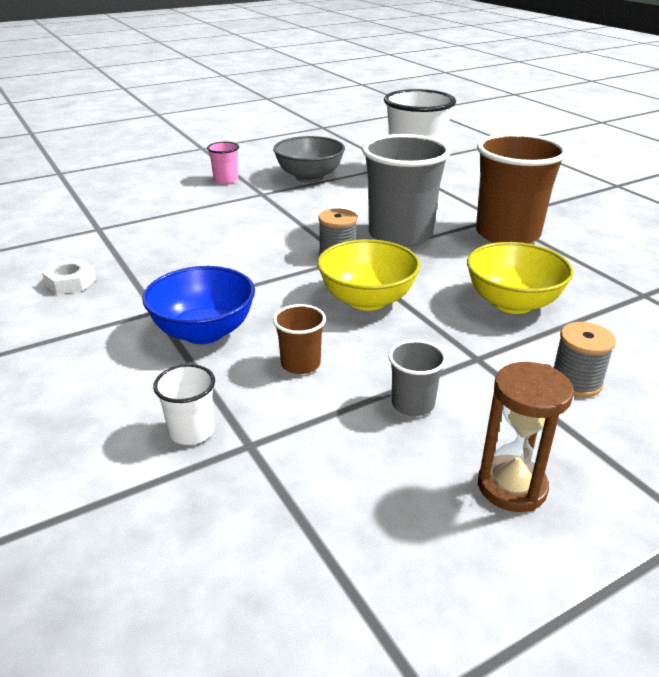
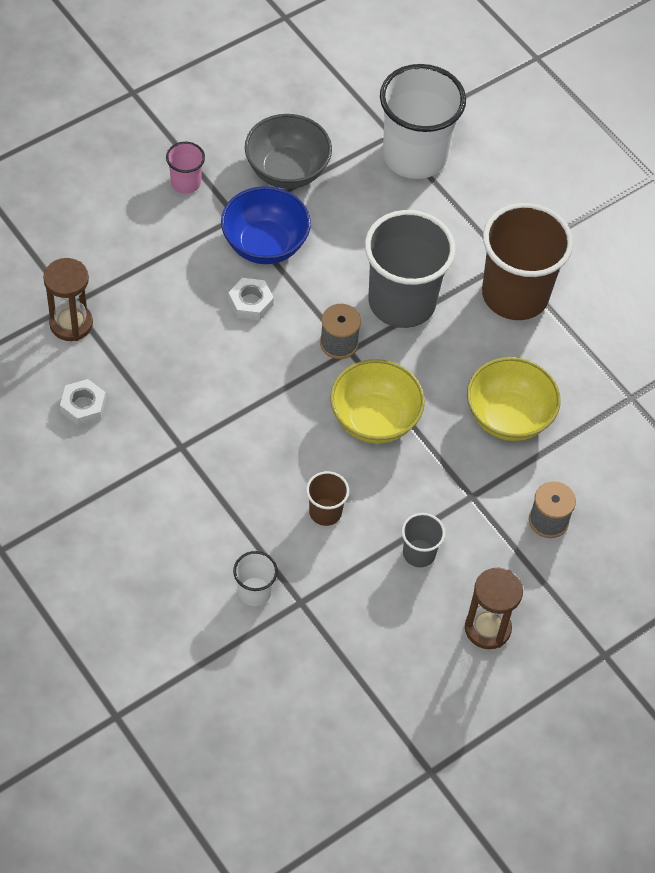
camera: 10 degrees left, 25 degrees up
blue bowl [142,266,255,344] -> blue bowl moved to [221,186,311,264]
none -> brown hourglass [43,258,93,341]
none -> white nut [228,278,274,320]

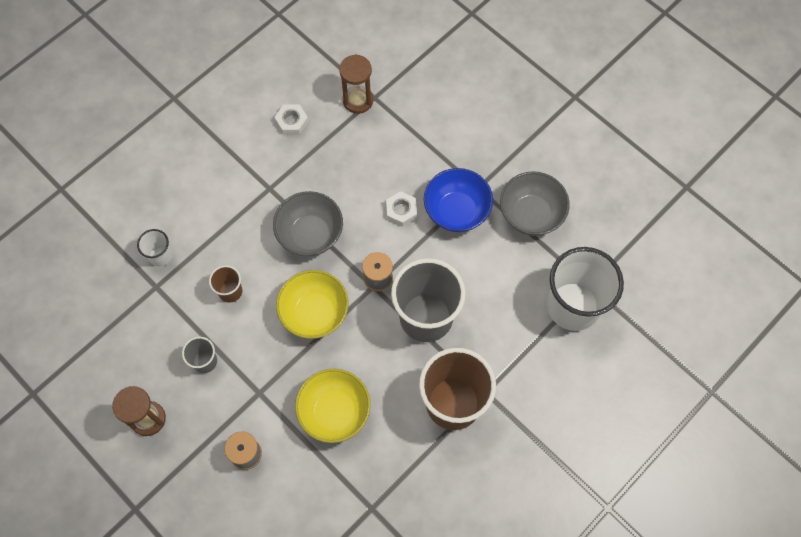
camera: 85 degrees right, 10 degrees up
pink cup [166,142,205,194] -> none
none -> grey bowl [273,191,343,256]

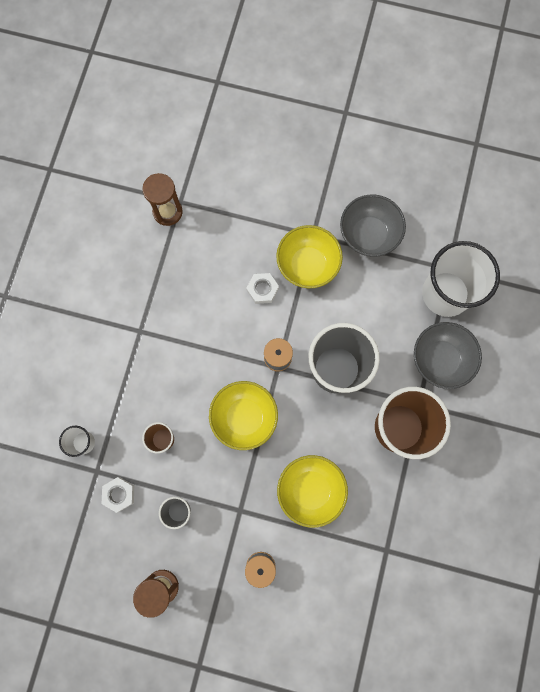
camera: 30 degrees left, 10 degrees up
grey bowl [273,191,343,256] -> grey bowl moved to [414,322,482,389]
white nut [275,105,308,135] -> white nut moved to [102,477,134,513]
blue bowl [424,168,493,232] -> yellow bowl [276,225,343,288]

